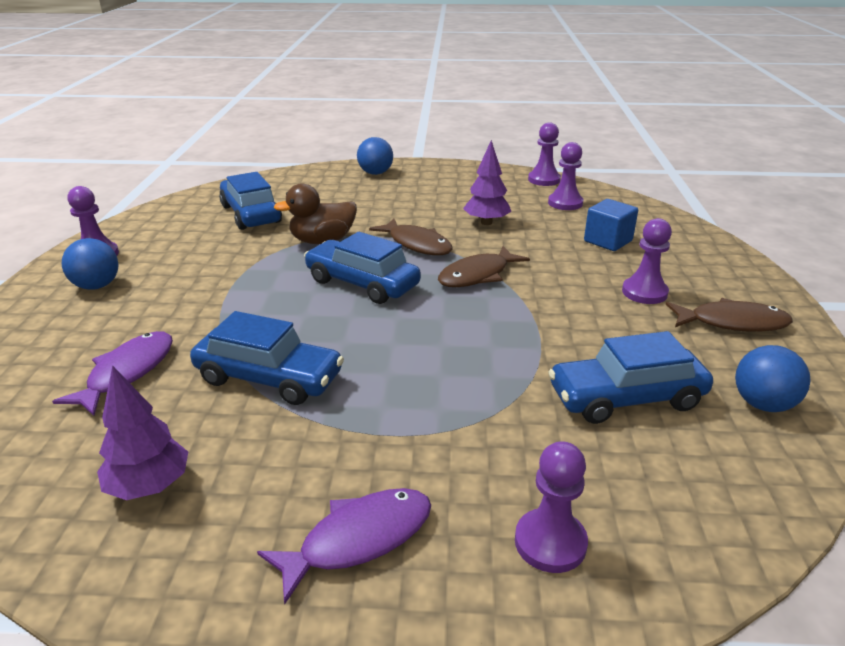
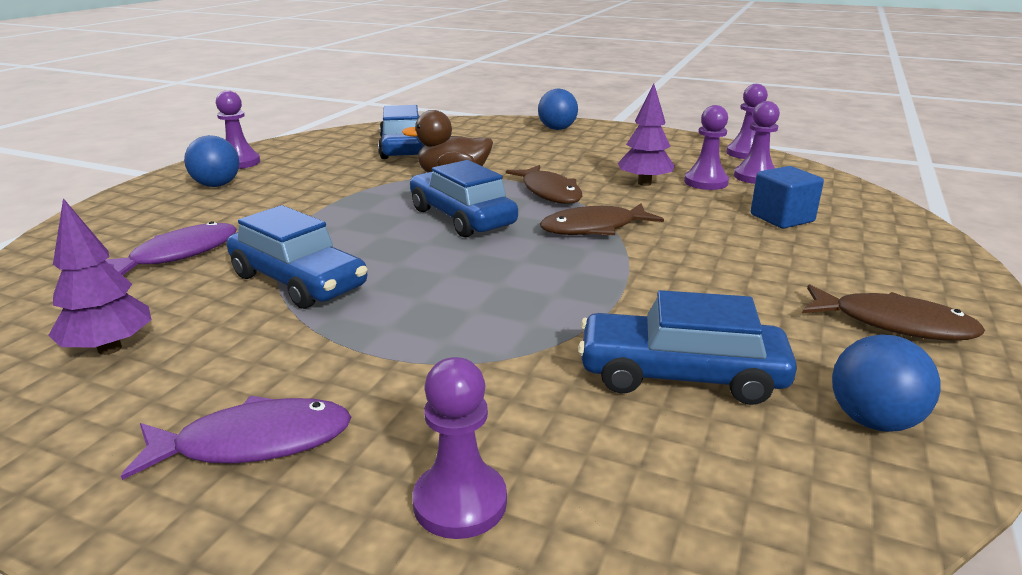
camera: 20 degrees right, 5 degrees down
purple pawn [622,218,672,304] -> purple pawn moved to [684,105,729,190]

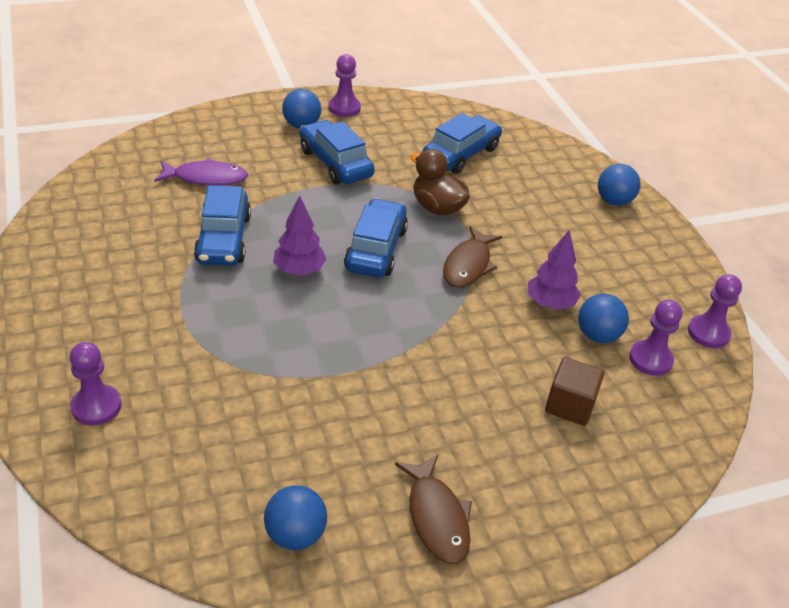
camera: 45 degrees right, 15 degrees up
purple tree [48,198,152,355] -> purple tree moved to [273,195,326,275]
purple fish [121,396,351,480] -> none
brown fish [540,203,664,235] -> none
blue car [578,290,797,405] -> blue car moved to [300,120,375,185]
purple pawn [684,105,729,190] -> blue ball [578,294,629,343]
blue cube [751,166,824,229] -> brown cube [545,357,604,426]

